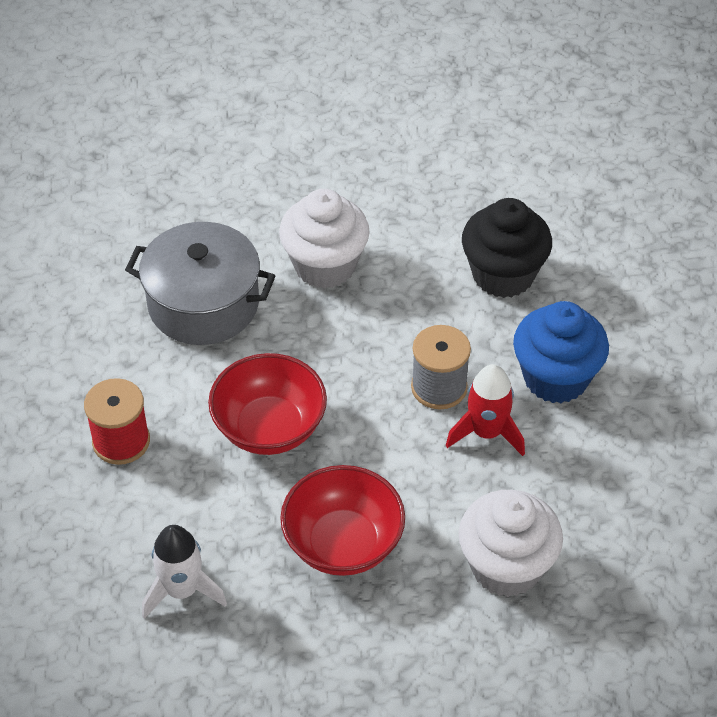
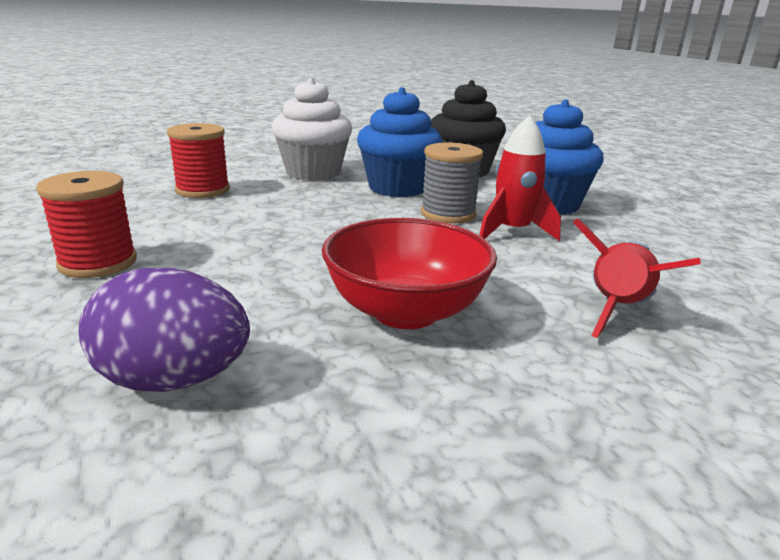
camera: 15 degrees left, 25 degrees down
grey pot [125,222,275,345] -> red spool [167,123,230,198]
white rocket [142,525,227,619] -> purple egg [78,268,250,392]
red bowl [208,353,327,455] -> none
white cupcake [459,490,563,597] -> red rocket [573,218,701,338]
none -> blue cupcake [357,87,443,197]

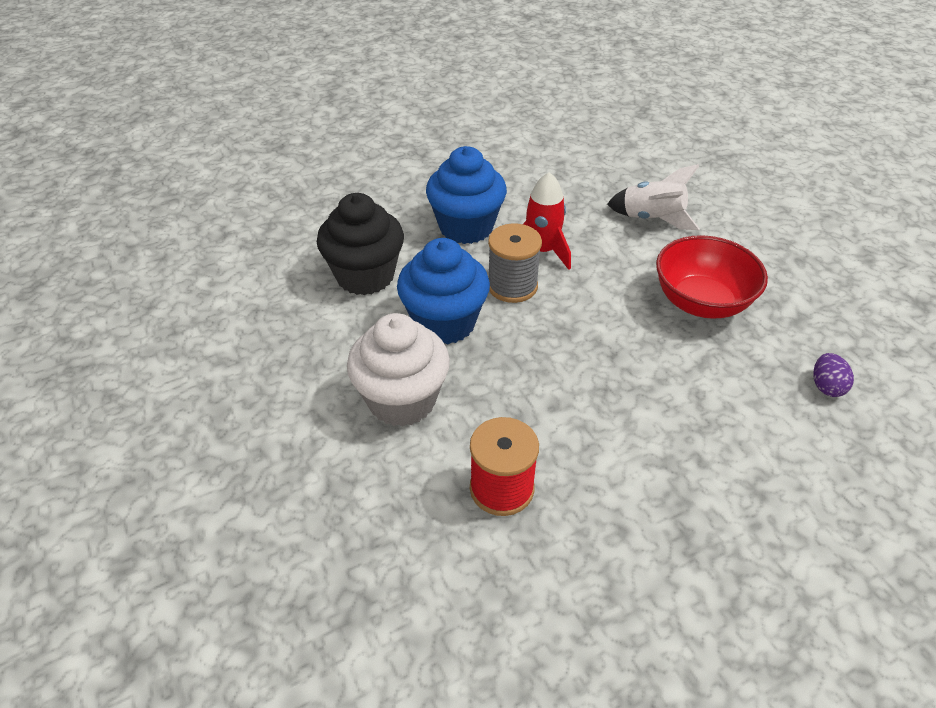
camera: 95 degrees left, 20 degrees up
red spool [36,171,137,278] -> none
purple egg [78,268,250,392] -> purple egg [813,353,854,397], size x0.53
red rocket [573,218,701,338] -> white rocket [607,164,700,230]

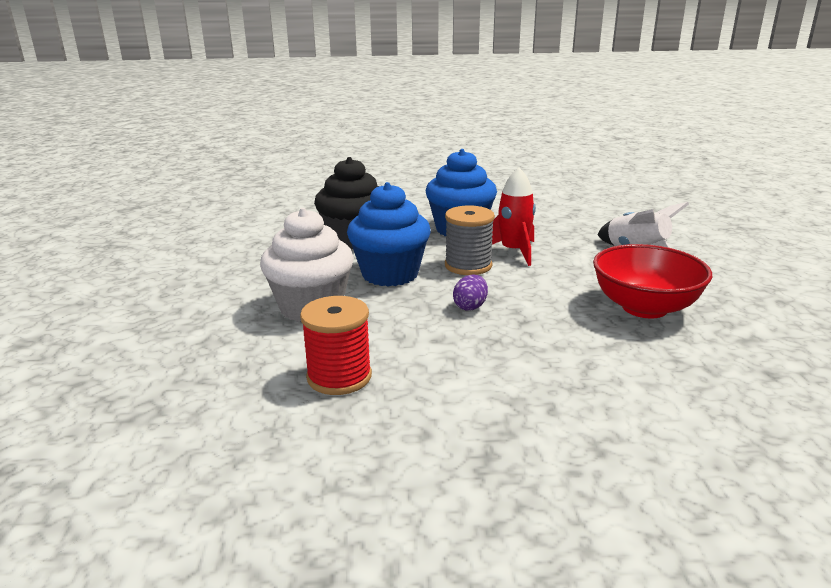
camera: 25 degrees right, 20 degrees down
purple egg [813,353,854,397] -> purple egg moved to [453,275,488,311]

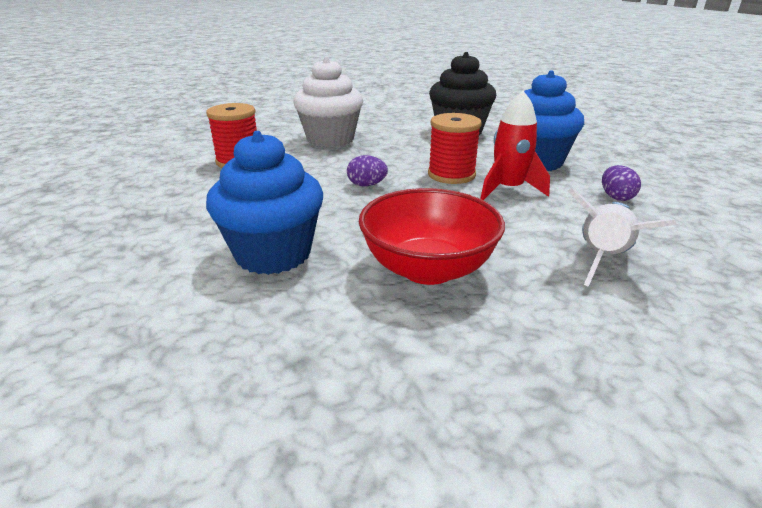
camera: 70 degrees right, 5 degrees up
blue cupcake [347,182,431,287] -> blue cupcake moved to [206,131,323,275]
grey spool [445,205,495,275] -> red spool [428,113,482,184]
none -> purple egg [602,165,641,201]

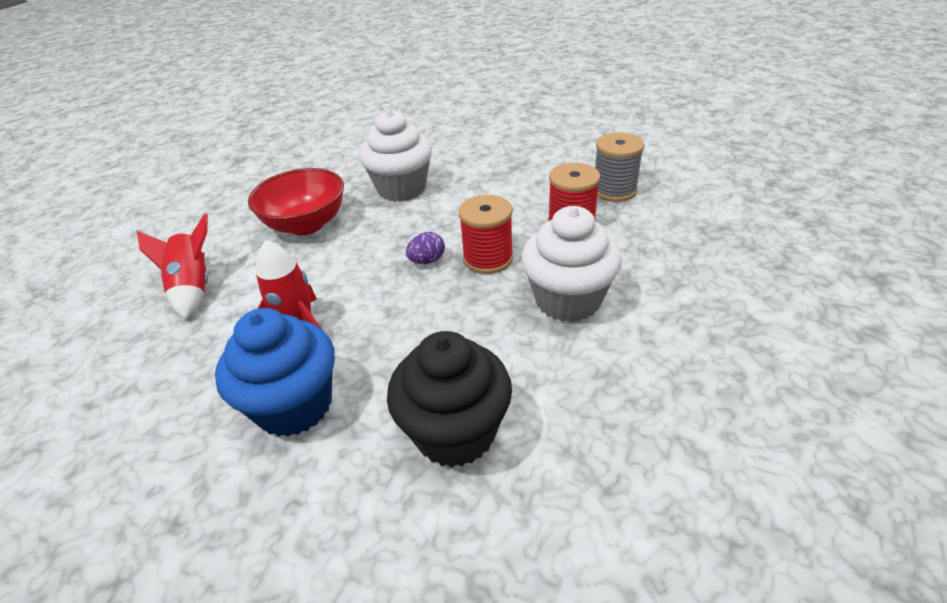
camera: 140 degrees right, 10 degrees up
blue cupcake [206,131,323,275] -> white cupcake [359,109,432,202]
red spool [428,113,482,184] -> red spool moved to [458,195,514,274]
white rocket [568,188,676,287] -> red rocket [137,213,208,319]
purple egg [602,165,641,201] -> none
none -> grey spool [595,132,644,202]

